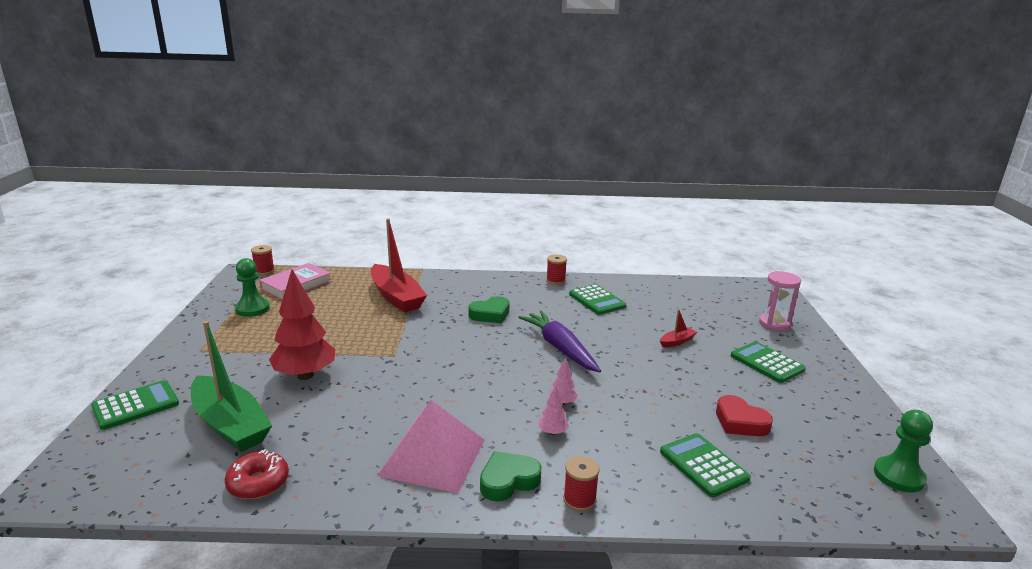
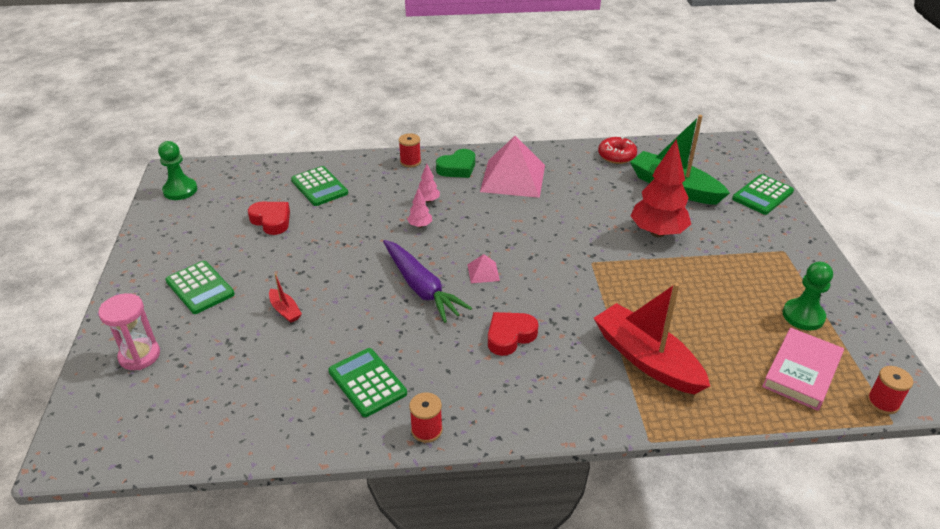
camera: 175 degrees right, 15 degrees up
green heart [468,296,510,323] -> red heart [488,312,538,356]
red boat [660,309,697,347] -> red boat turned 90 degrees counterclockwise [269,274,302,323]
none -> pink pyramid [467,254,500,283]

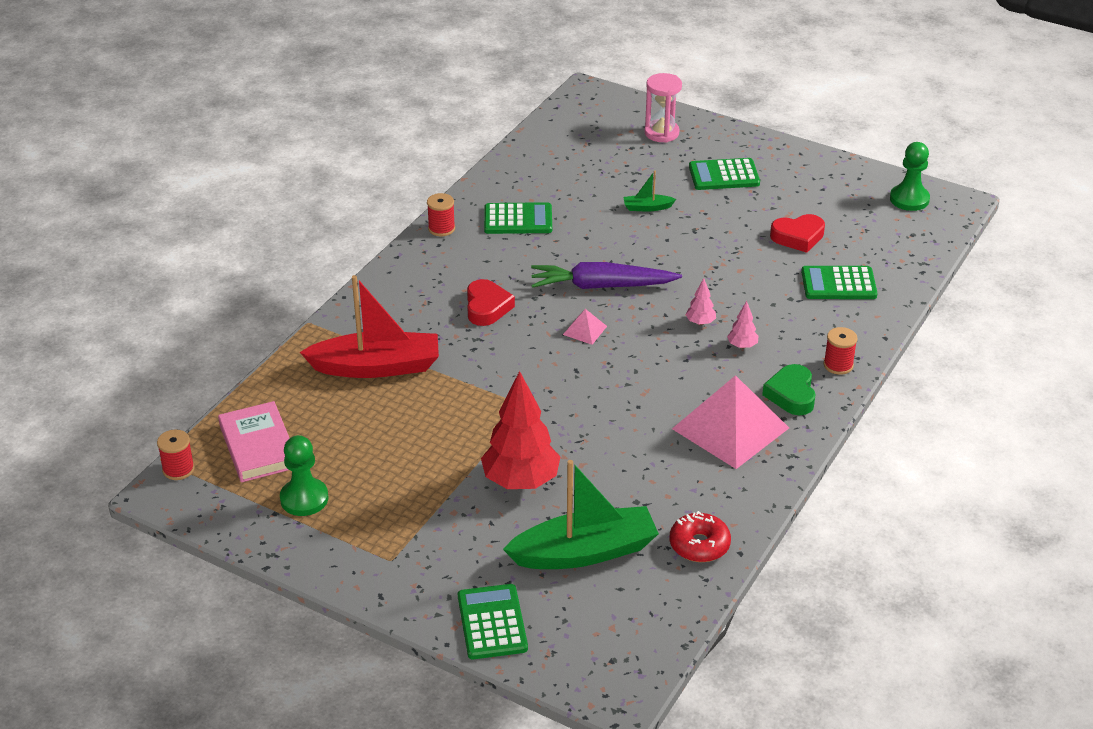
camera: 125 degrees right, 0 degrees up
red boat [269,274,302,323] -> green boat [623,171,676,211]

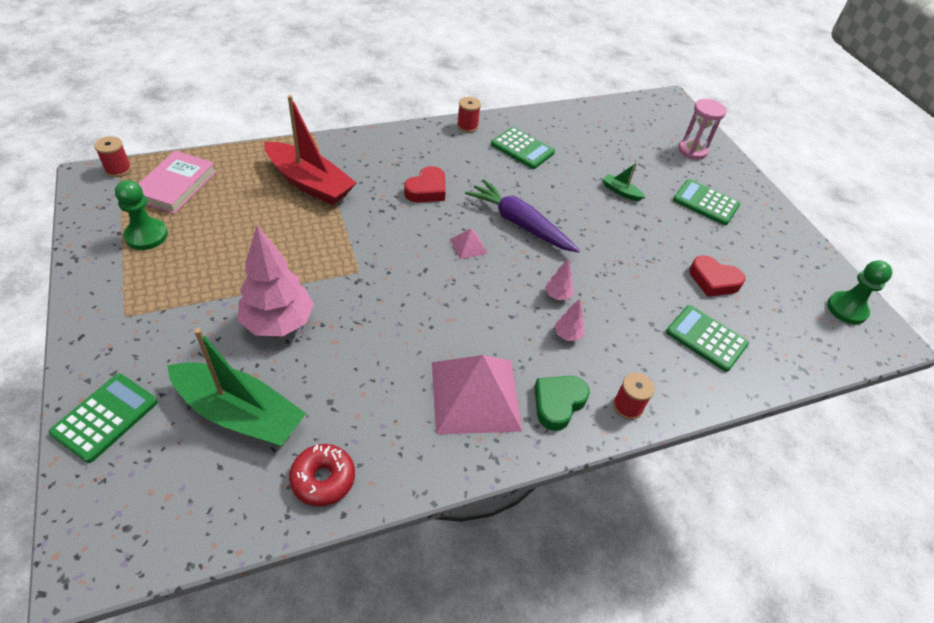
camera: 35 degrees right, 10 degrees up
red tree [481,371,560,489] -> pink tree [238,226,314,337]

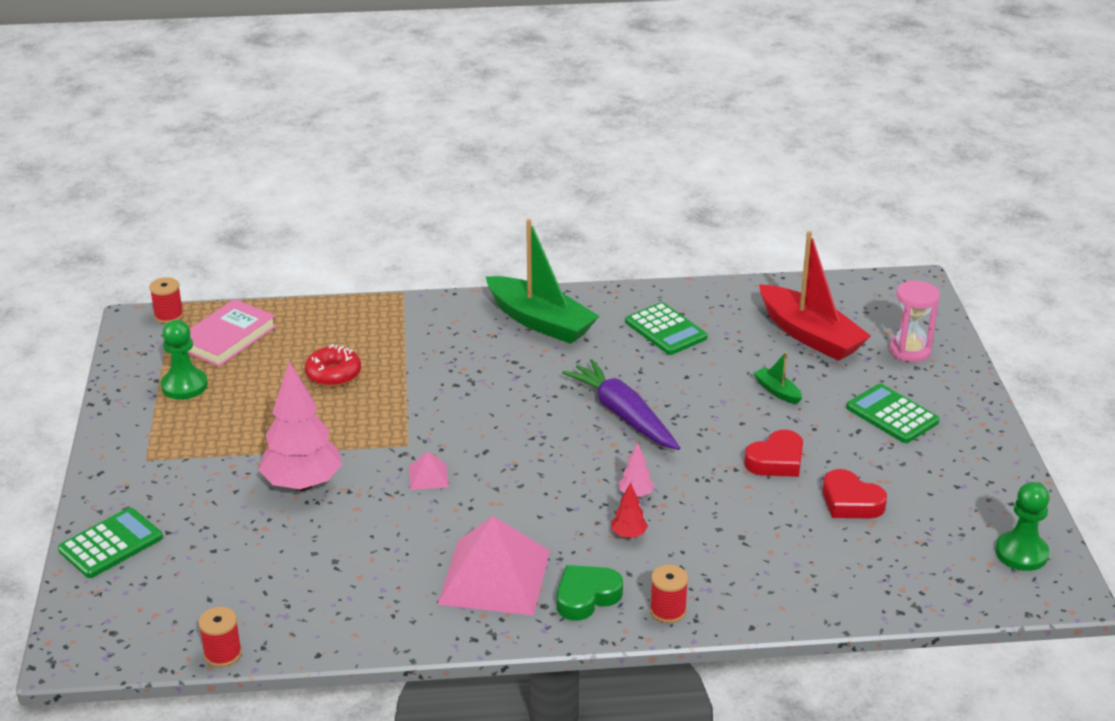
camera: 20 degrees right, 15 degrees down
green boat [167,328,306,446] -> green boat moved to [485,219,599,344]
red boat [264,95,356,205] -> red boat moved to [759,231,871,361]
red donut [289,444,355,507] -> red donut moved to [305,344,361,387]
red heart [404,166,446,202] -> red heart moved to [744,430,803,477]
pink pyramid [450,229,488,259] -> pink pyramid moved to [409,452,449,490]
red spool [457,97,481,133] -> red spool moved to [198,607,242,667]
pink tree [554,299,584,341] -> red tree [611,482,648,538]
green calculator [666,305,749,372] -> none

